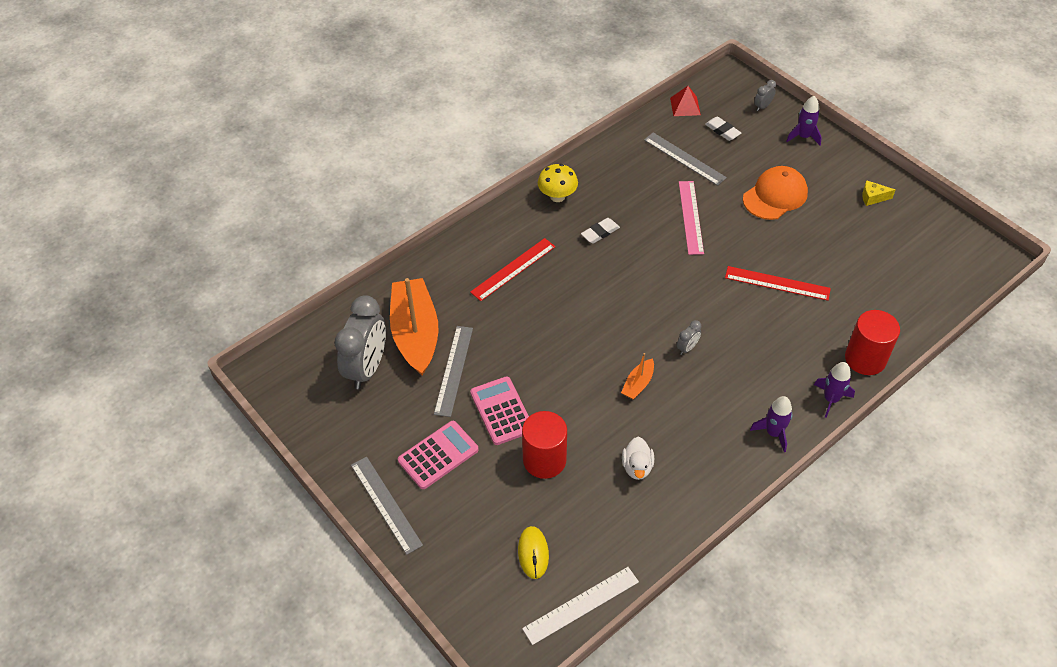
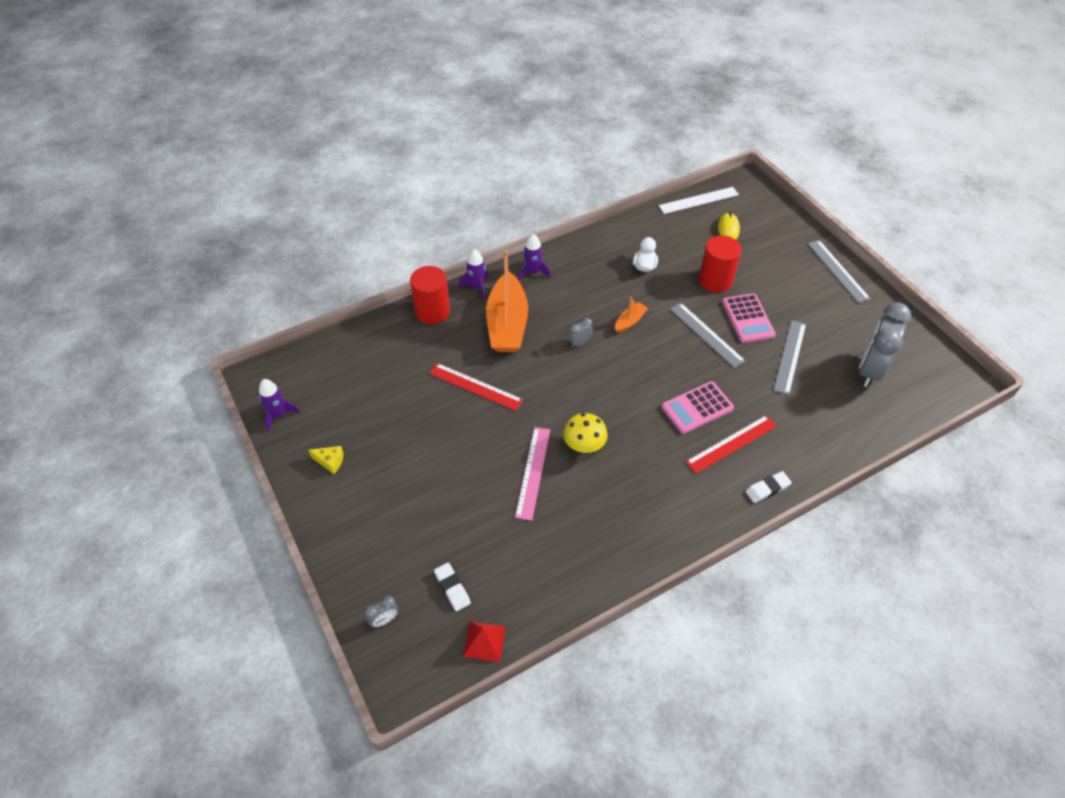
camera: 170 degrees left, 0 degrees up
orange boat [390,278,438,376] -> orange boat moved to [486,250,528,352]
pink calculator [398,421,479,489] -> pink calculator moved to [662,381,734,434]
yellow mushroom [538,164,578,202] -> yellow mushroom moved to [563,413,608,453]
white eraser [581,218,620,243] -> white eraser moved to [745,471,792,503]
grey ruler [644,133,727,186] -> grey ruler moved to [670,303,746,368]
orange cap [743,166,808,220] -> none
purple rocket [786,96,822,145] -> purple rocket moved to [259,379,300,432]

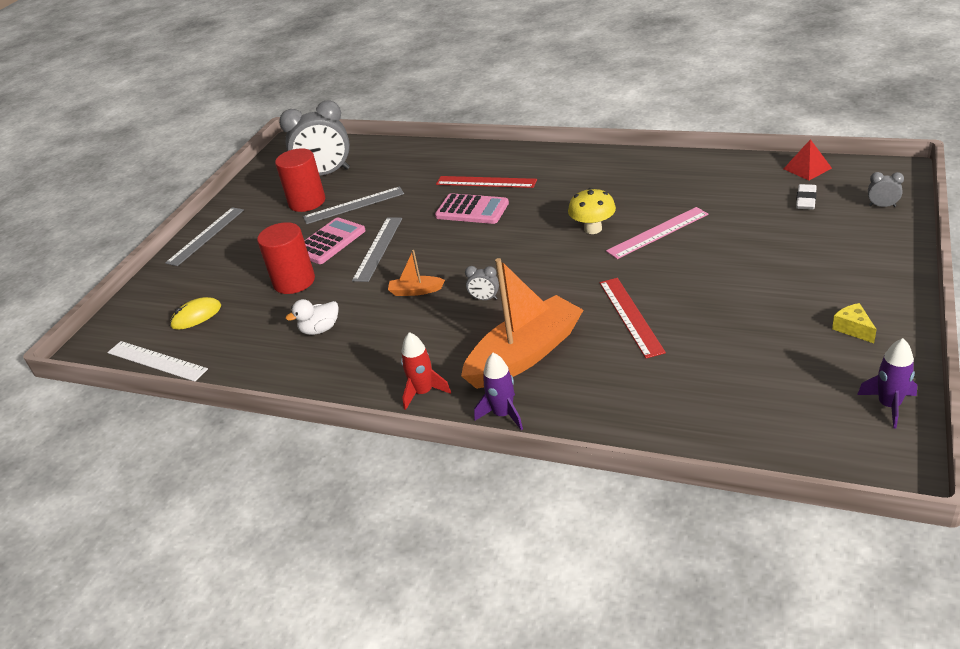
camera: 125 degrees left, 15 degrees down
red cylinder [410,266,450,324] -> red cylinder moved to [275,149,325,212]
purple rocket [518,234,551,281] -> red rocket [401,332,451,410]
white eraser [745,471,792,503] -> none

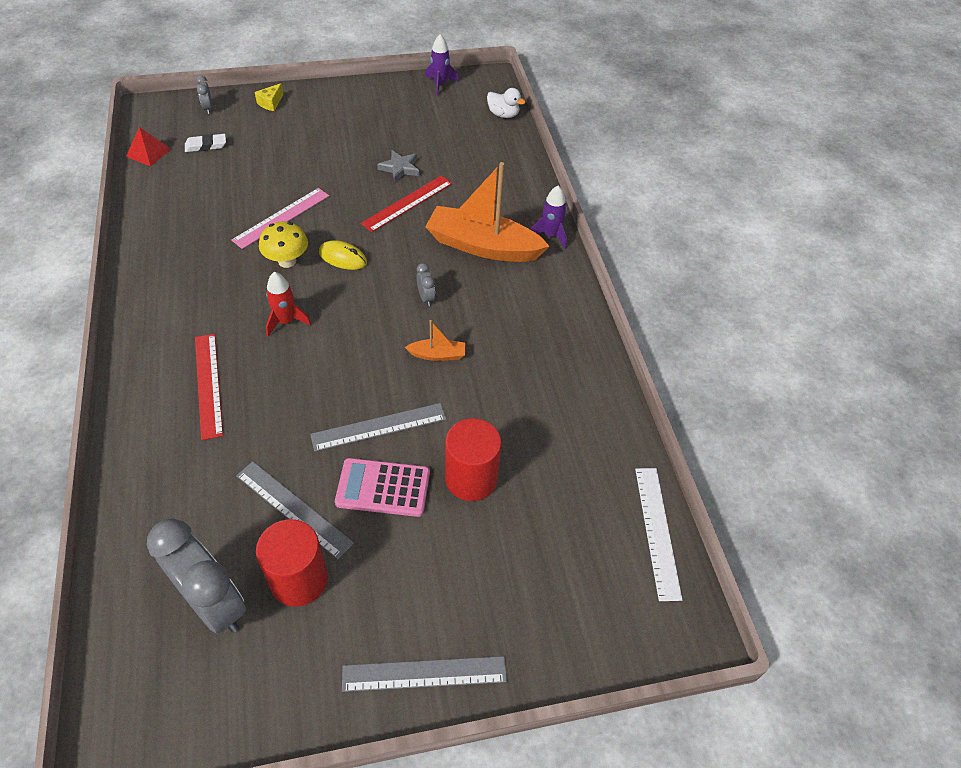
camera: 130 degrees left, 15 degrees up
yellow mouse [170,297,221,330] -> yellow mouse moved to [319,240,367,270]
white duck [286,299,338,335] -> white duck moved to [487,88,525,118]
orange boat [388,250,445,296] -> orange boat turned 60 degrees counterclockwise [405,320,465,361]
red rocket [401,332,451,410] -> red rocket moved to [266,272,311,337]
pink calculator [435,193,509,224] -> none
pink ruler [606,207,708,259] -> pink ruler turned 75 degrees counterclockwise [232,188,329,249]
yellow cheese [832,303,877,343] -> yellow cheese moved to [255,83,283,111]
none -> grey star [377,150,419,182]

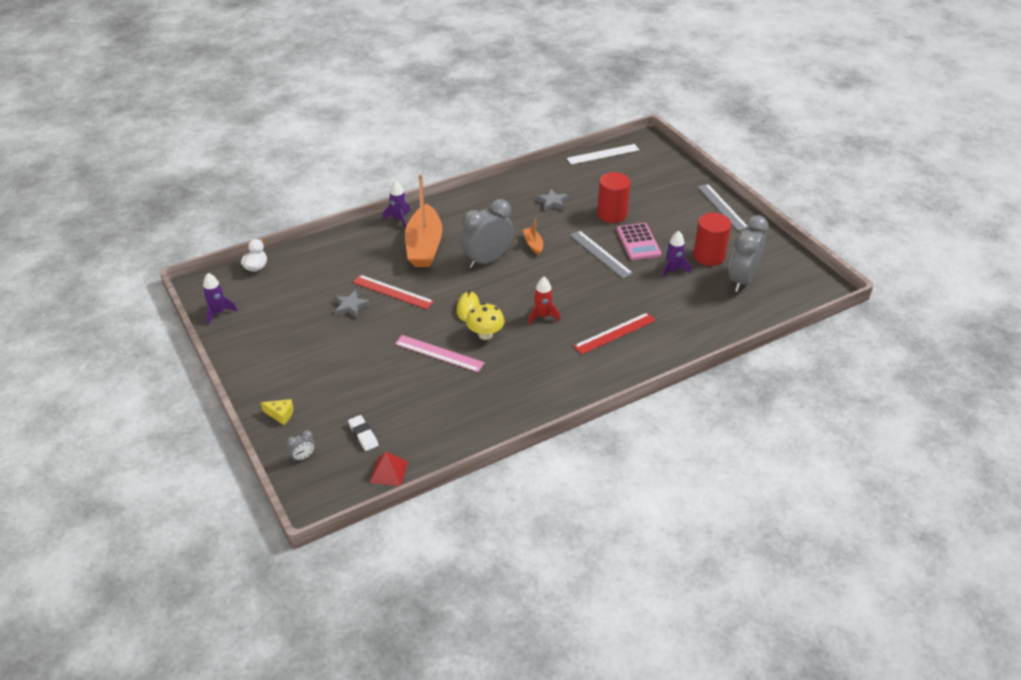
camera: 105 degrees left, 10 degrees down
grey ruler [236,461,354,559] -> purple rocket [662,231,691,279]
grey clock [416,263,435,307] -> grey clock [460,199,514,268], size x2.41
none -> grey star [536,189,568,211]

